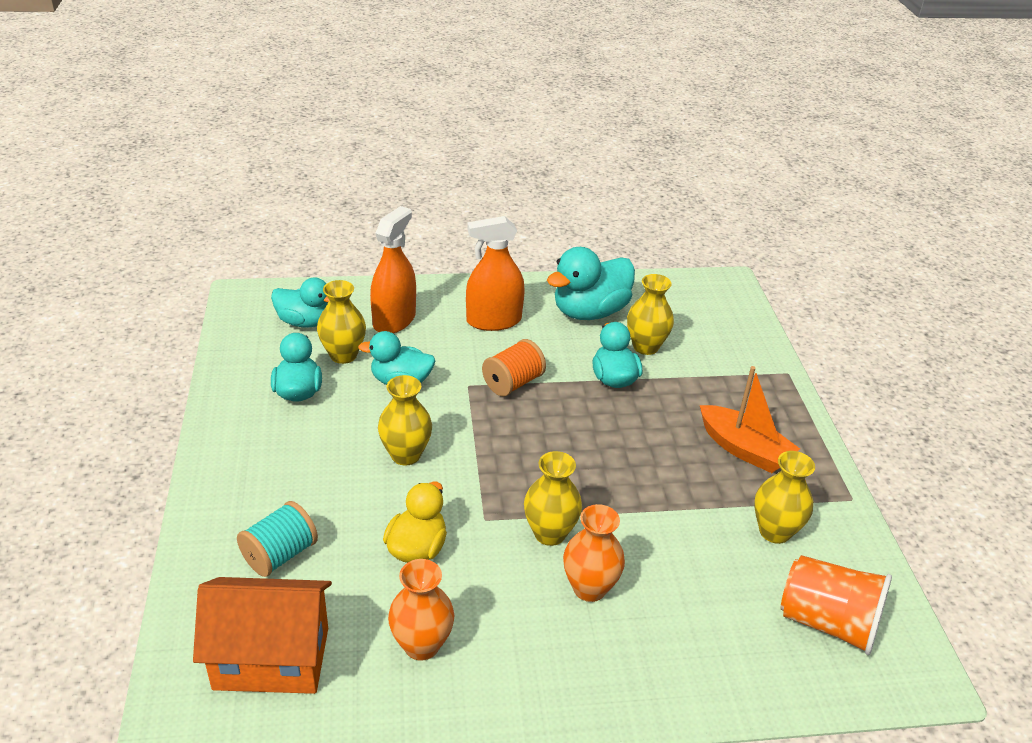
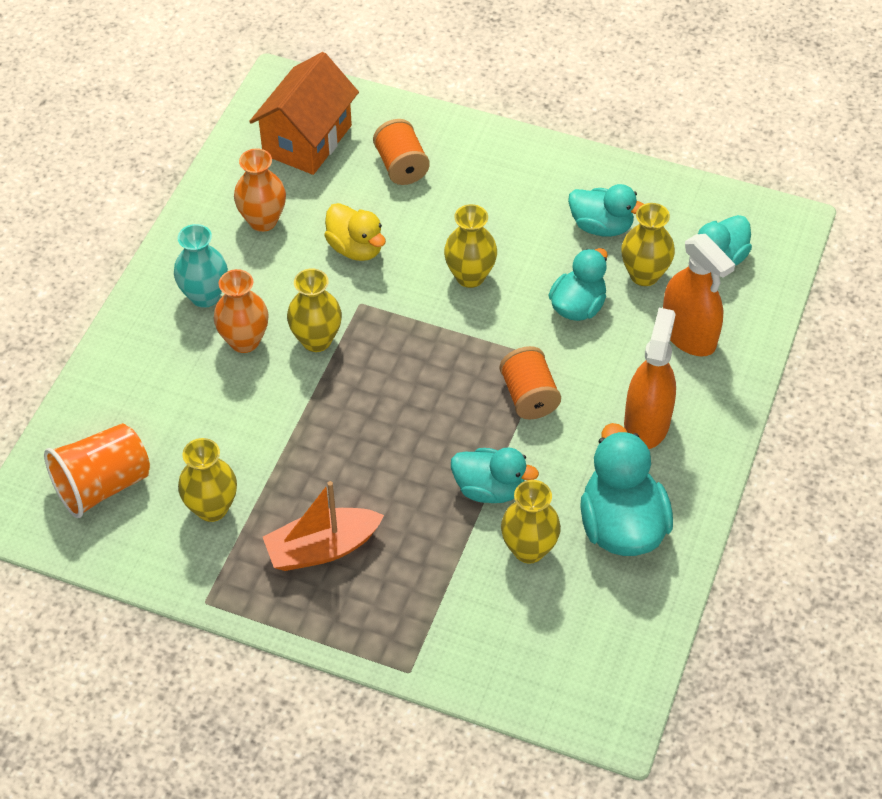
camera: 120 degrees right, 15 degrees up
turquoise spool [237,501,318,577] -> orange spool [373,119,430,185]
none -> turquoise vase [174,224,228,308]

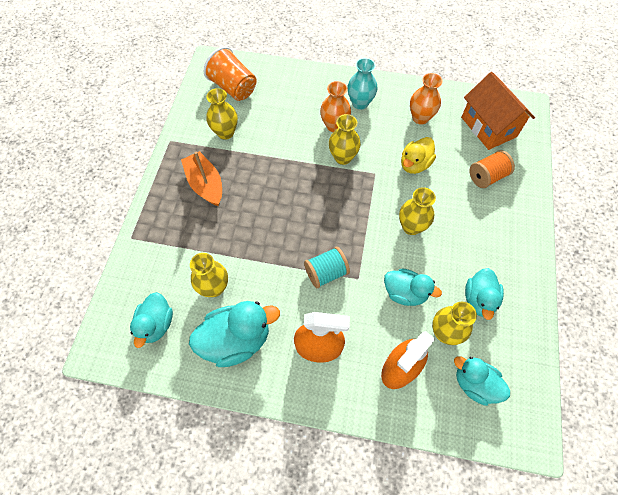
camera: 80 degrees right, 10 degrees up
orange house [249,52,359,175] -> orange house turned 45 degrees clockwise [461,72,535,150]
turquoise duck [451,447,539,503] -> turquoise duck moved to [130,292,173,348]
orange spool [500,346,561,419] -> turquoise spool [304,247,350,288]

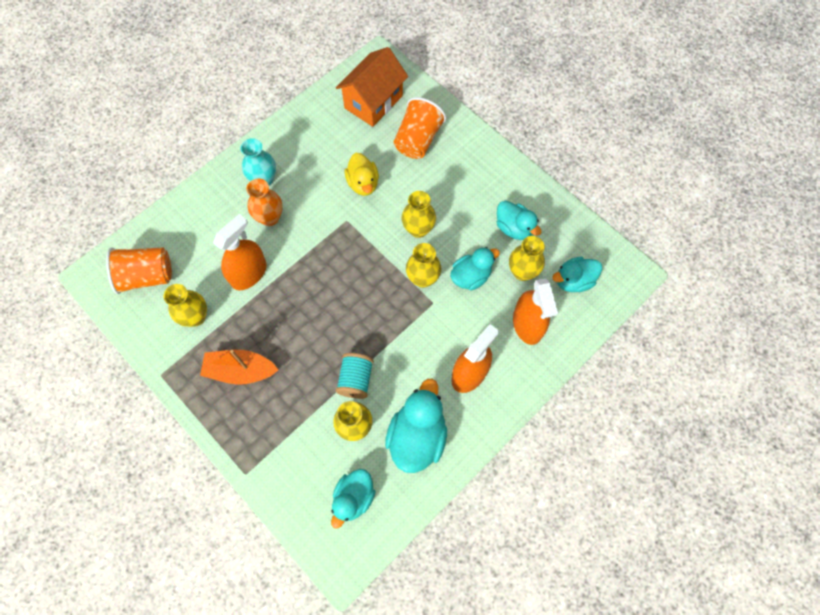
camera: 55 degrees left, 5 degrees up
turquoise duck [130,292,173,348] -> turquoise duck turned 75 degrees clockwise [331,469,376,529]
turquoise spool [304,247,350,288] -> turquoise spool moved to [336,353,374,399]
yellow vase [329,114,361,165] -> yellow vase moved to [406,243,442,288]
orange vase [410,73,443,125] -> none
orange house [461,72,535,150] -> orange house turned 60 degrees counterclockwise [336,47,408,127]
orange spool [469,150,515,188] -> orange cup [394,97,446,159]
none -> orange spray bottle [213,214,267,290]

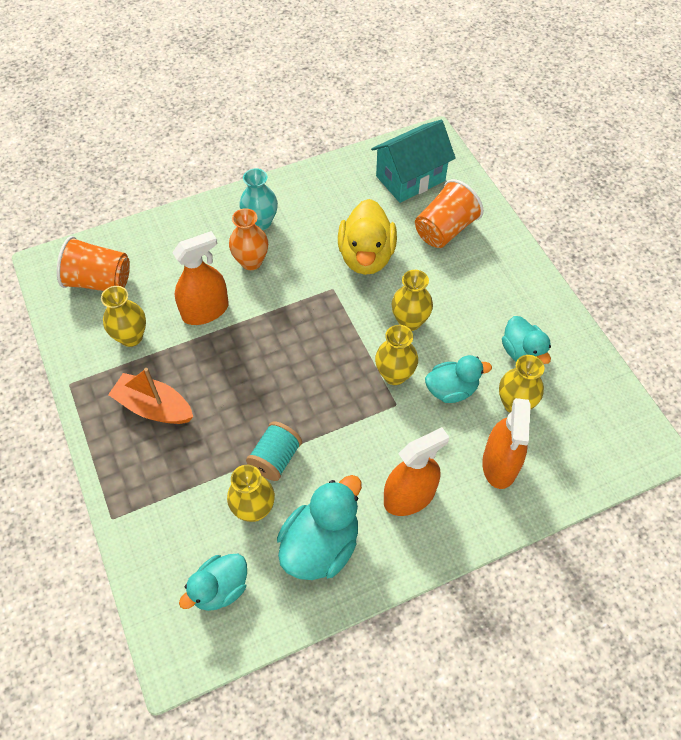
camera: 20 degrees right, 10 degrees down
orange house [336,47,408,127] -> turquoise house [371,120,456,203]
yellow duck [345,153,379,196] -> yellow duck [338,199,397,275], size x1.53
turquoise duck [552,257,602,292] -> none

